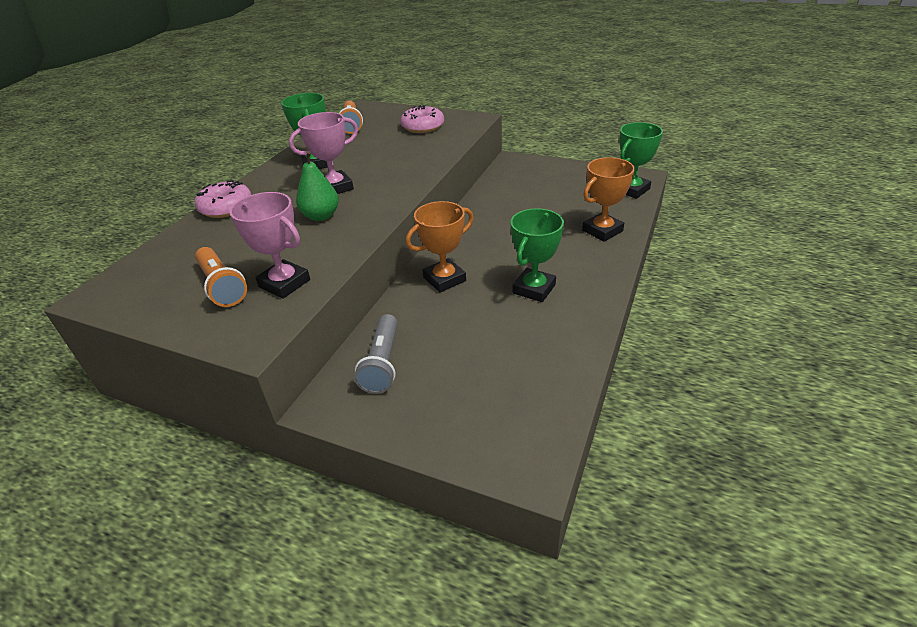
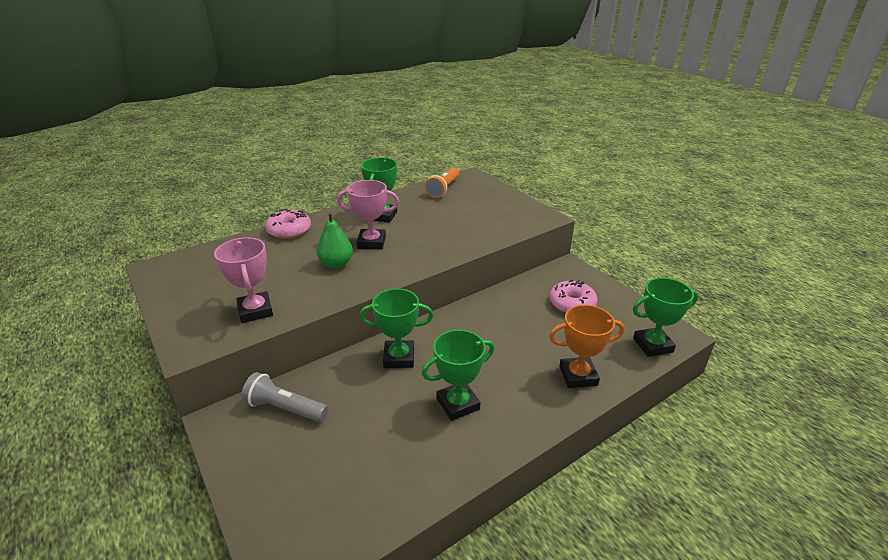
camera: 30 degrees right, 5 degrees down
orange flashlight [195,247,247,307] -> none
grey flashlight [354,314,398,394] -> grey flashlight turned 75 degrees clockwise [241,372,328,422]
pink donut [400,105,444,133] -> pink donut moved to [550,280,598,313]
orange trophy [406,201,474,292] -> green trophy [360,289,433,368]

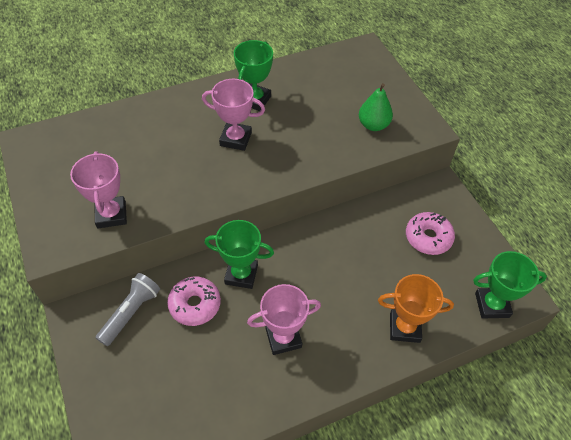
camera: 10 degrees right, 20 degrees up
grey flashlight [241,372,328,422] -> grey flashlight turned 90 degrees clockwise [96,273,160,346]
pink donut [265,209,311,239] -> pink donut moved to [167,277,221,326]
green pear [317,212,353,269] -> green pear moved to [359,83,393,131]
green trophy [422,330,494,421] -> pink trophy [247,284,321,355]
orange flashlight [425,168,459,198] -> none

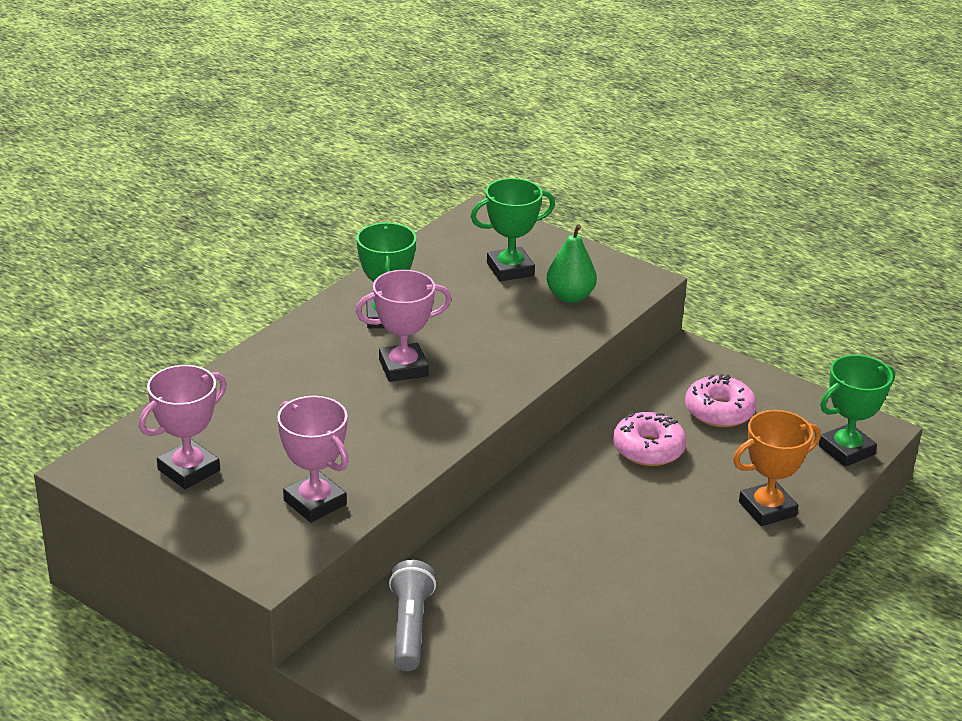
camera: 30 degrees left, 20 degrees down
pink donut [167,277,221,326] -> pink donut moved to [613,412,687,466]
green trophy [204,220,274,289] -> green trophy moved to [471,178,555,282]
pink trophy [247,284,321,355] -> pink trophy moved to [139,365,227,489]

